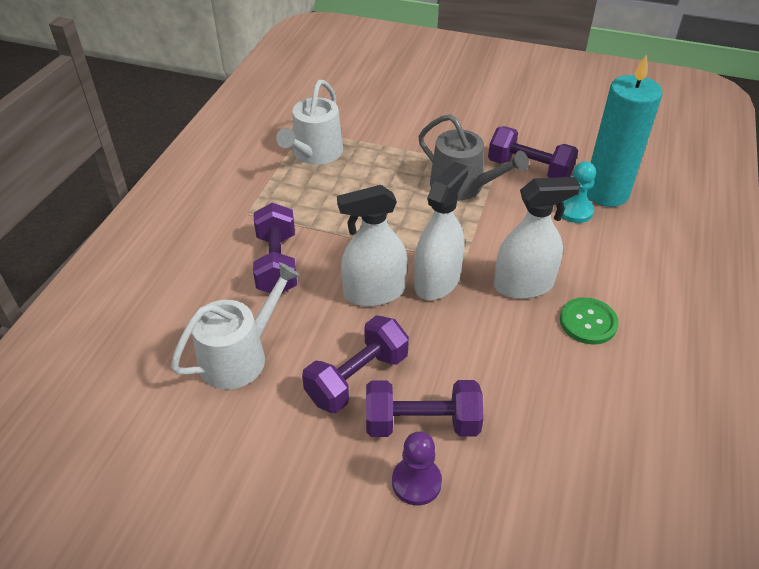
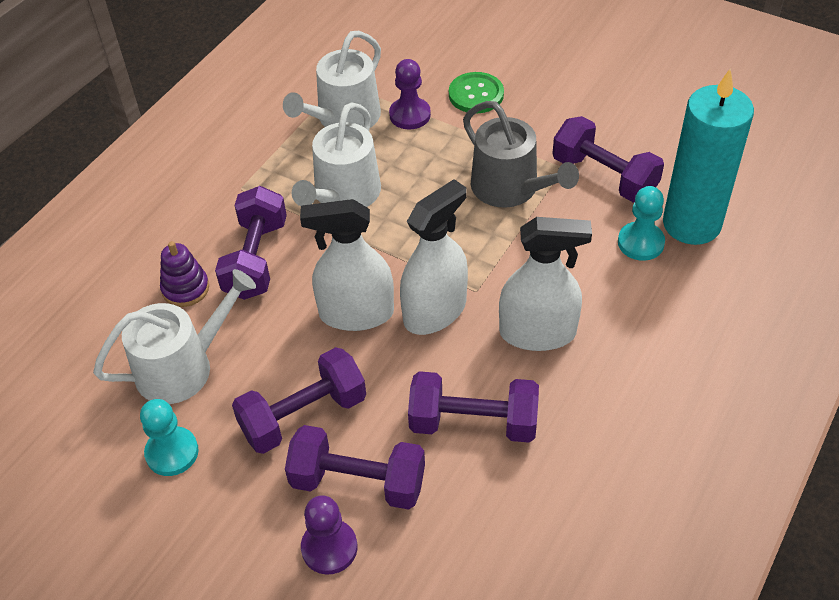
camera: 15 degrees right, 5 degrees up
green button [560,297,619,345] -> green button moved to [449,72,504,114]
none -> turquoise pawn [140,399,199,476]
none -> purple stacking toy [160,241,209,307]
none -> white watering can [292,103,381,207]
none -> purple pawn [389,59,431,130]
none -> purple dumbbell [408,371,539,443]

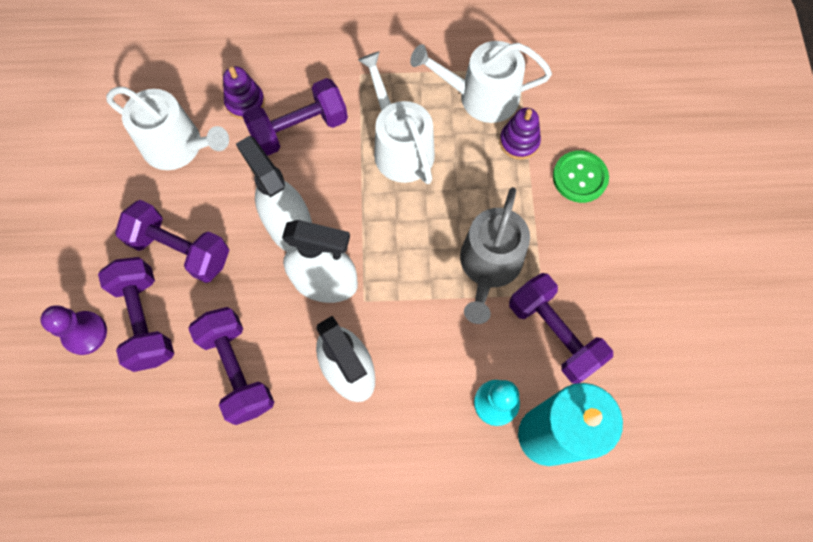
camera: 55 degrees right, 20 degrees up
turquoise pawn [140,399,199,476] -> none
white watering can [292,103,381,207] -> white watering can turned 75 degrees clockwise [358,52,435,184]
purple pawn [389,59,431,130] -> purple stacking toy [499,108,541,160]
purple dumbbell [553,116,664,203] -> purple dumbbell turned 45 degrees counterclockwise [509,273,613,384]

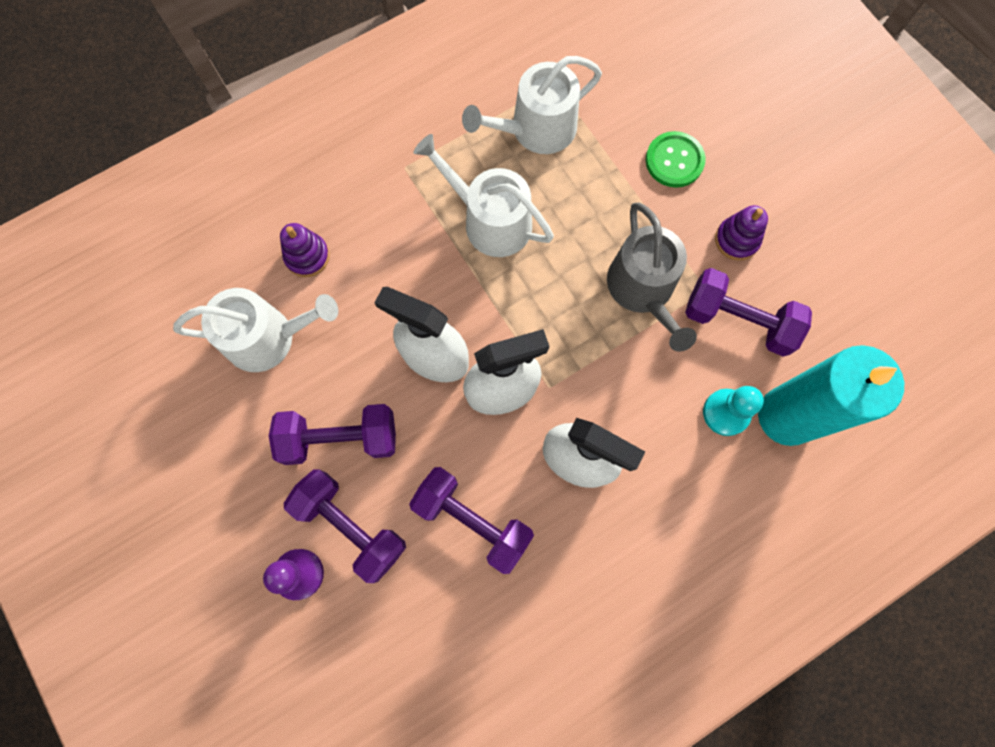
camera: 30 degrees left, 5 degrees up
purple dumbbell [243,78,348,156] -> none
purple stacking toy [499,108,541,160] -> purple stacking toy moved to [715,205,768,260]

